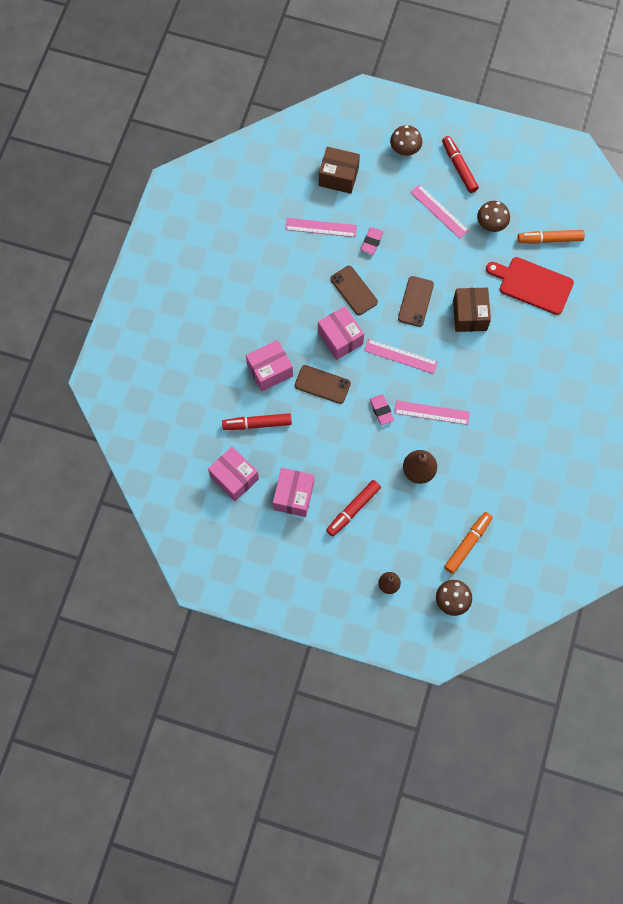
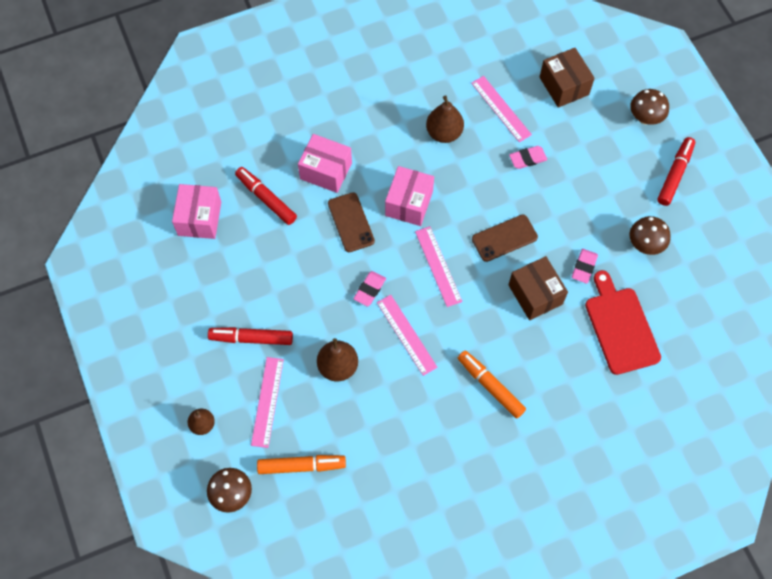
camera: 50 degrees right, 5 degrees down
pink box [273,468,314,517] -> none
brown phone [330,266,378,315] -> none
pink ruler [410,184,469,239] -> pink ruler moved to [251,357,284,448]
brown box [453,288,491,332] -> brown box turned 75 degrees counterclockwise [509,256,568,320]
orange marker [517,230,585,244] -> orange marker moved to [458,350,526,419]
none -> brown pear [426,95,464,143]
none -> pink eraser [572,249,598,284]

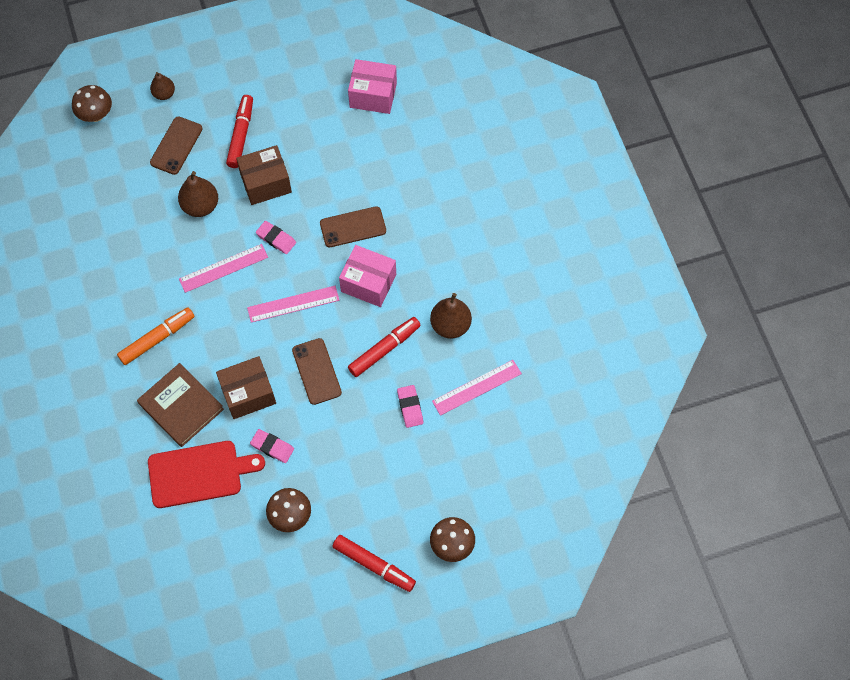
camera: 95 degrees right, 0 degrees up
red marker [235,167,297,225] -> red marker moved to [348,317,421,377]
pink ruler [251,357,284,448] -> brown phone [150,116,202,175]
orange marker [257,455,346,474] -> none
pink box [298,134,352,193] -> none
brown box [539,48,595,108] -> brown box moved to [236,145,292,205]
none -> brown book [137,363,224,447]

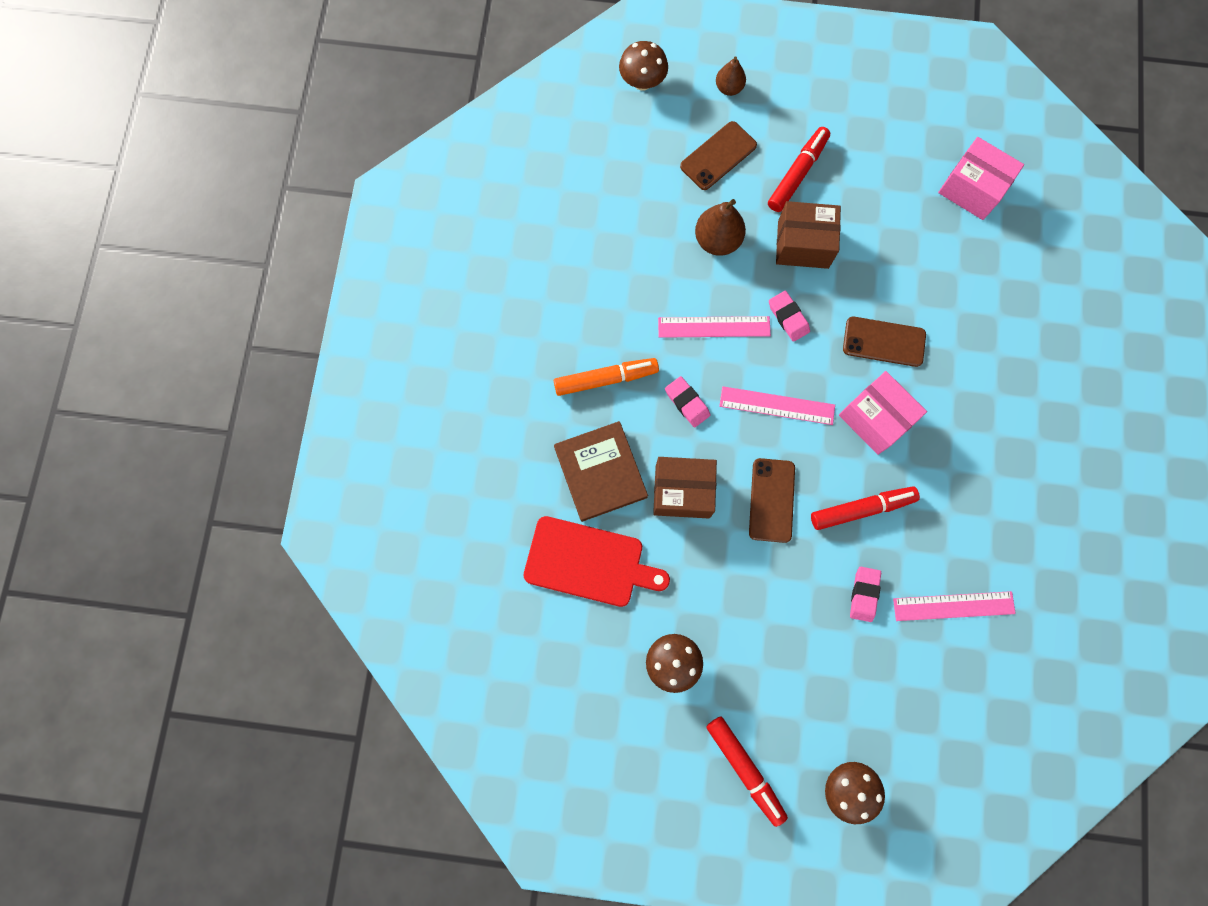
camera: 25 degrees right, 10 degrees up
pink eraser [250,429,294,463] -> pink eraser moved to [665,376,710,427]
brown pear [430,293,472,339] -> none

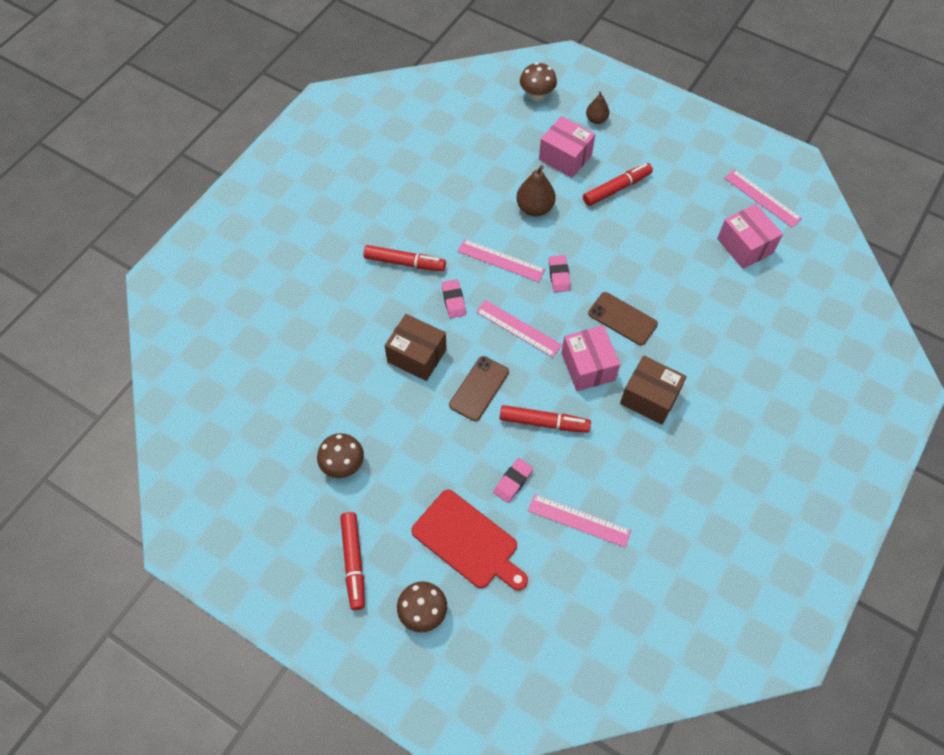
camera: 25 degrees right, 15 degrees down
red cutting board [524,516,670,607] -> red cutting board moved to [411,489,528,591]
orange marker [554,358,659,396] -> red marker [363,245,446,271]
brown book [554,421,648,522] -> none
brown phone [680,121,757,190] -> pink box [539,116,595,178]
brown box [776,201,841,269] -> brown box moved to [620,356,687,425]
none -> pink ruler [725,169,802,227]

